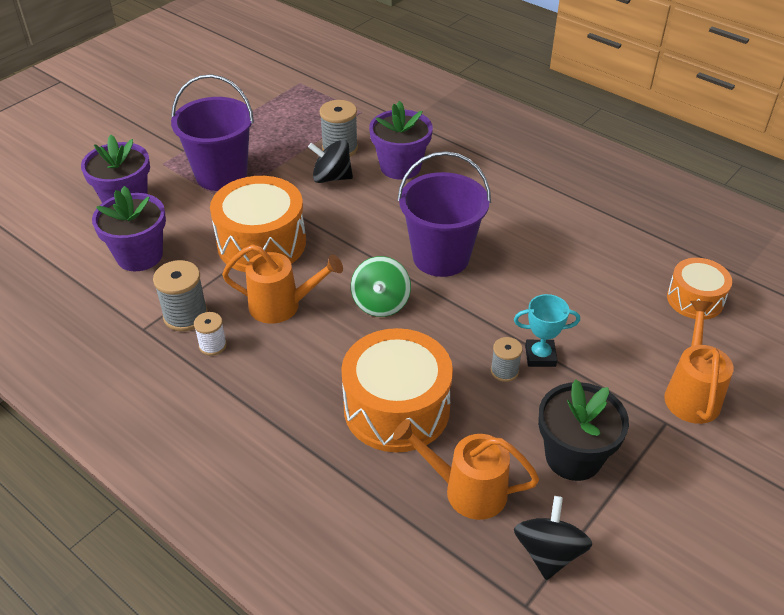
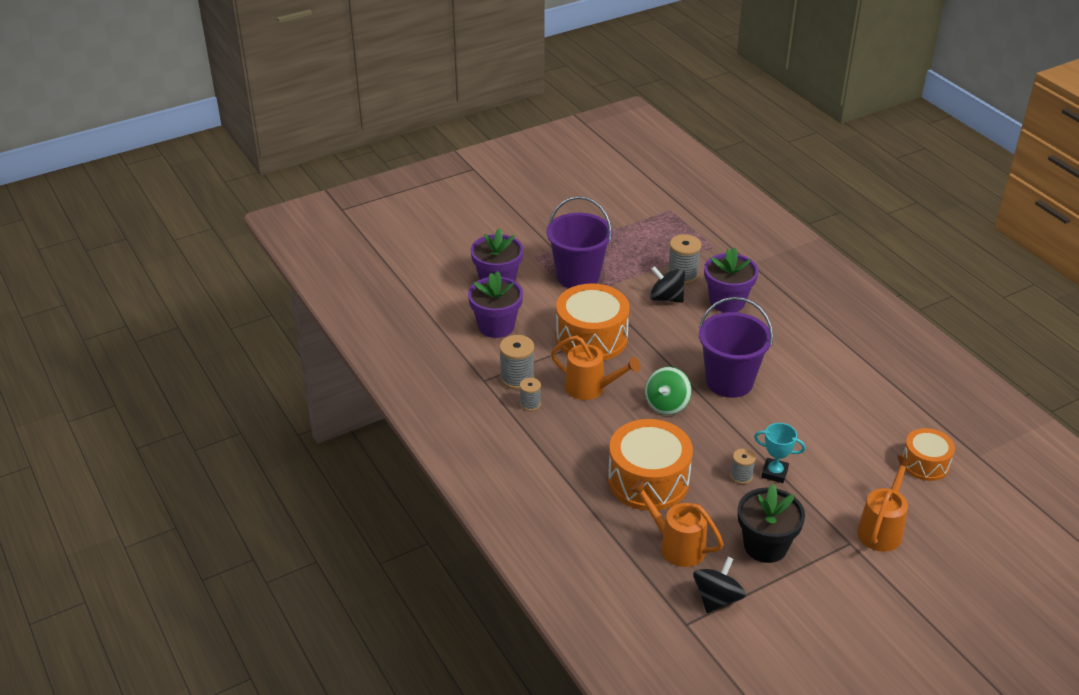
camera: 20 degrees right, 5 degrees down
white spool [194,312,227,356] -> grey spool [520,378,541,411]

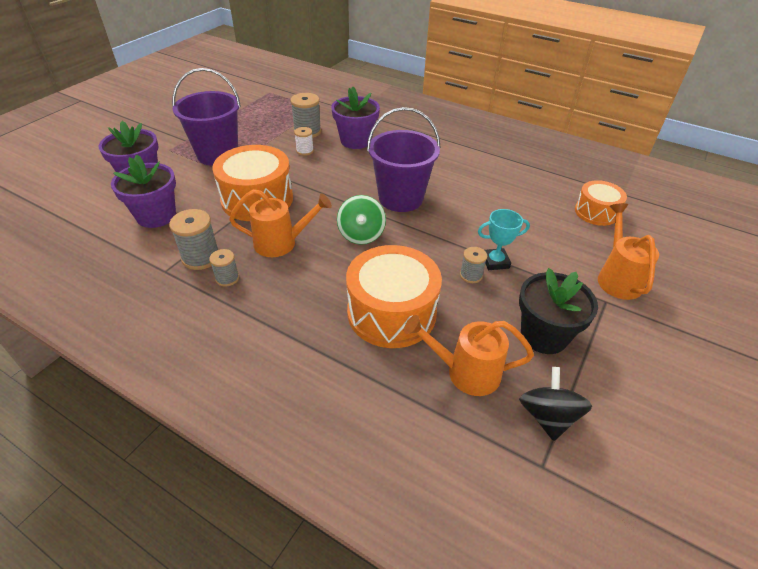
camera: 30 degrees left, 5 degrees up
black spinning top [650,266,685,303] -> white spool [294,127,314,156]

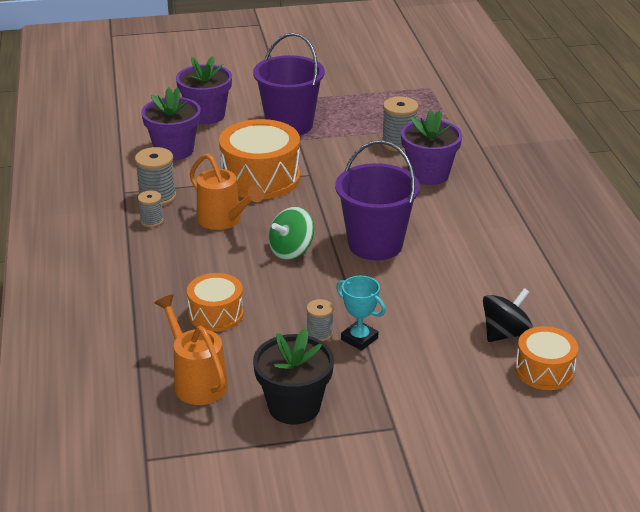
camera: 50 degrees right, 10 degrees down
white spool [294,127,314,156] -> none
orange drum [346,245,442,348] -> orange drum [187,273,244,332], size x0.59
black spinning top [519,367,592,441] -> black spinning top moved to [483,288,533,342]
orange watering can [598,203,659,300] -> none

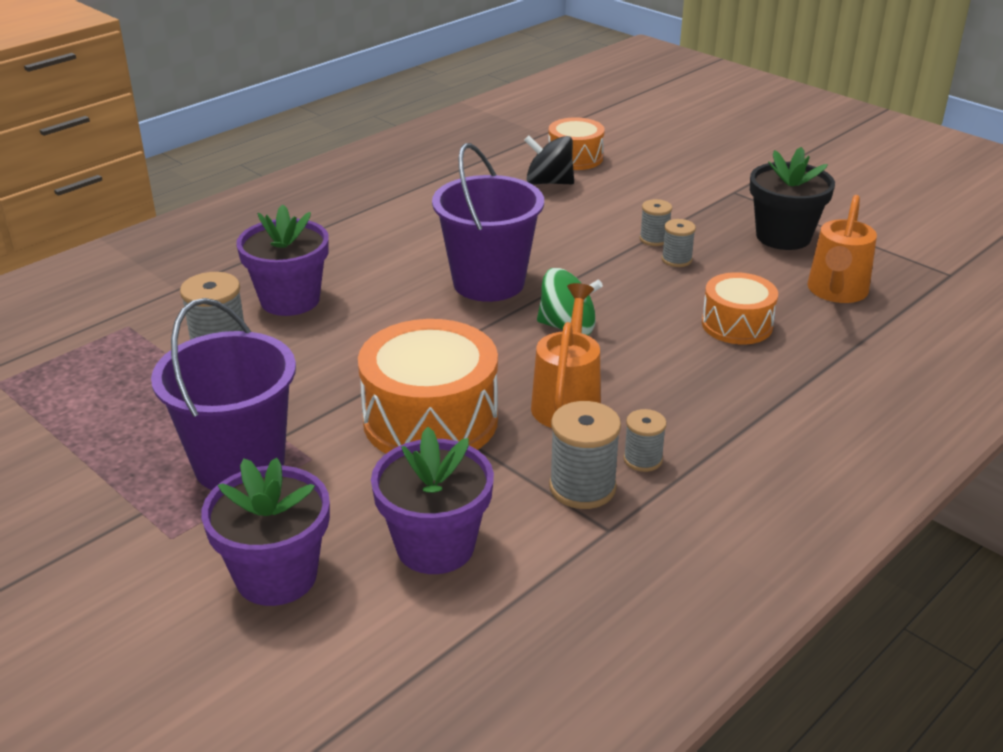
camera: 125 degrees left, 0 degrees up
turquoise trophy [336,276,386,351] -> grey spool [640,199,672,246]

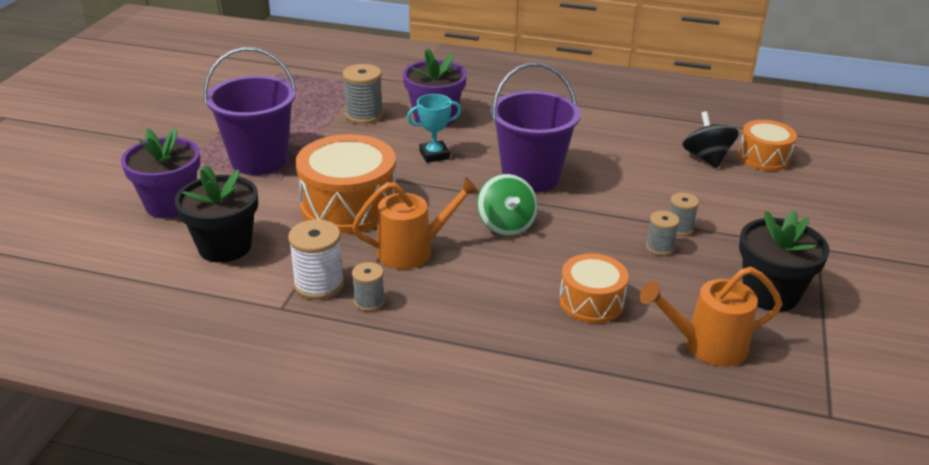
camera: 60 degrees right, 0 degrees up
purple flower pot [371,427,494,574] -> black flower pot [175,165,258,262]
grey spool [549,401,621,509] -> white spool [288,219,344,300]
none -> turquoise trophy [407,94,462,163]

